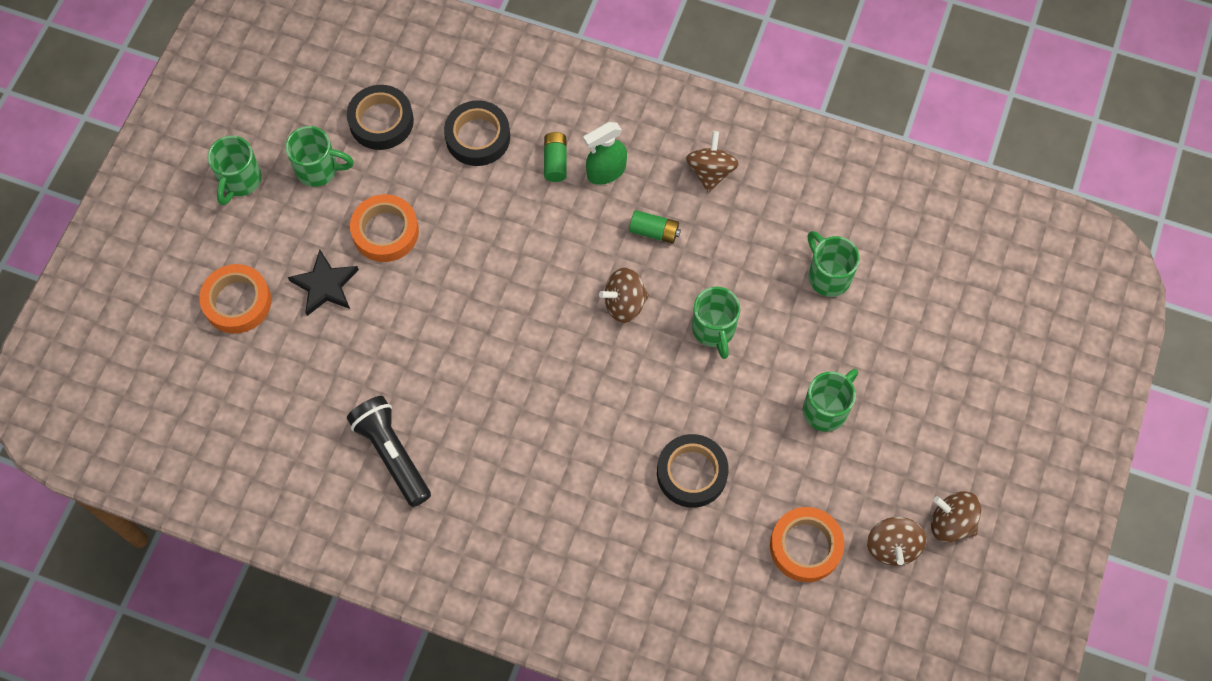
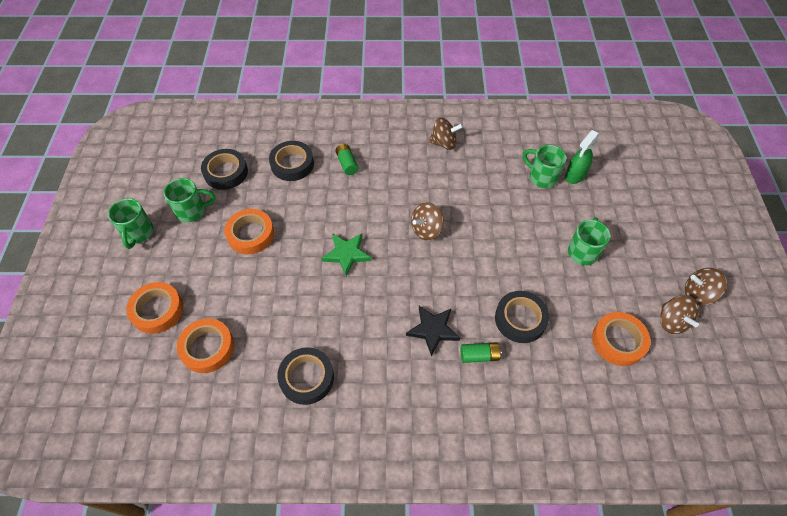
camera: 20 degrees left, 10 degrees down
black star [288,250,359,316] -> black star moved to [406,306,460,356]
black flashlight [347,396,431,507] -> black tape [278,347,334,405]
green spray bottle [583,122,627,185] -> green spray bottle moved to [565,130,600,184]
green battery [629,210,681,243] -> green battery moved to [461,342,502,363]
brown spinning top [686,131,739,193] -> brown spinning top turned 105 degrees clockwise [429,117,463,150]
green mug [692,287,740,359] -> none
none -> orange tape [177,318,234,373]
none -> green star [321,233,372,277]

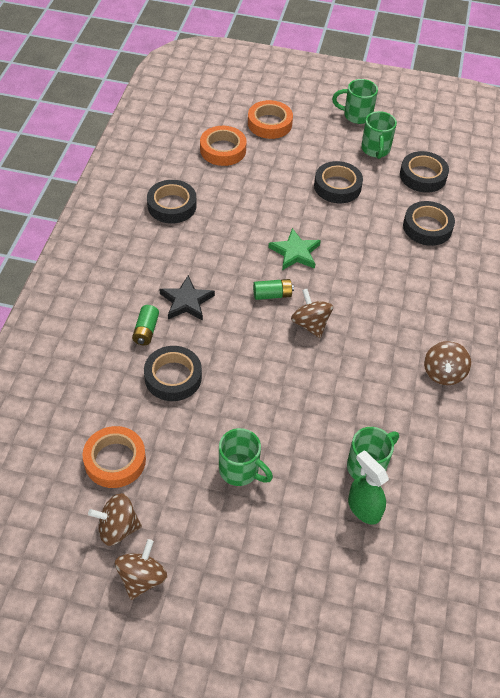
camera: 100 degrees right, 5 degrees down
orange tape [224,209,274,254] -> black tape [314,161,363,203]
green battery [335,144,358,175] -> green battery moved to [253,279,294,300]

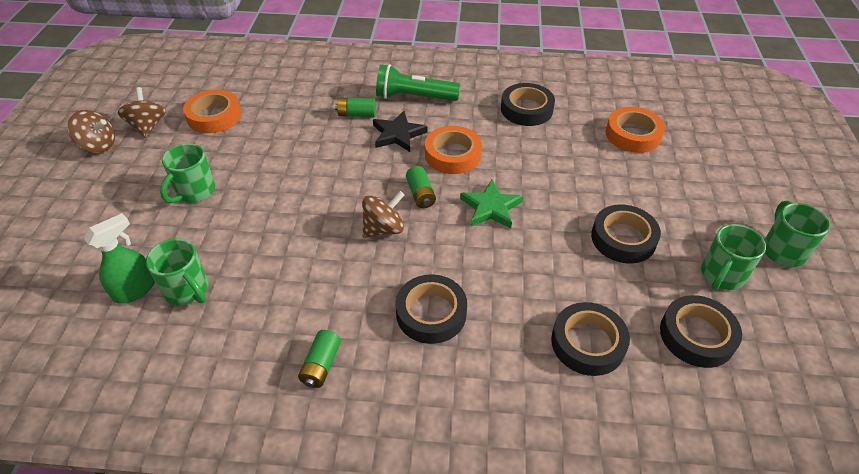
camera: 85 degrees right, 5 degrees down
black tape [144,346,202,401] -> black tape moved to [396,274,467,344]
orange tape [248,100,293,139] -> orange tape moved to [425,126,482,174]
green mug [361,111,397,159] -> green mug turned 45 degrees counterclockwise [701,224,766,290]
brown spinning top [424,341,471,385] -> green battery [298,330,341,388]
none -> green flashlight [376,64,460,101]

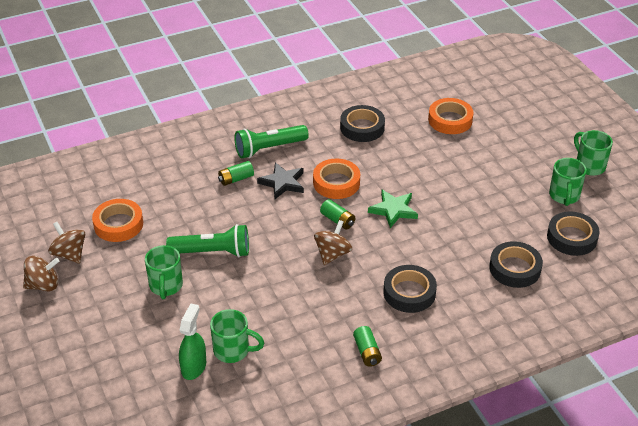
camera: 30 degrees left, 5 degrees down
black tape [591,205,661,264] -> none
none -> green flashlight [166,224,249,257]

